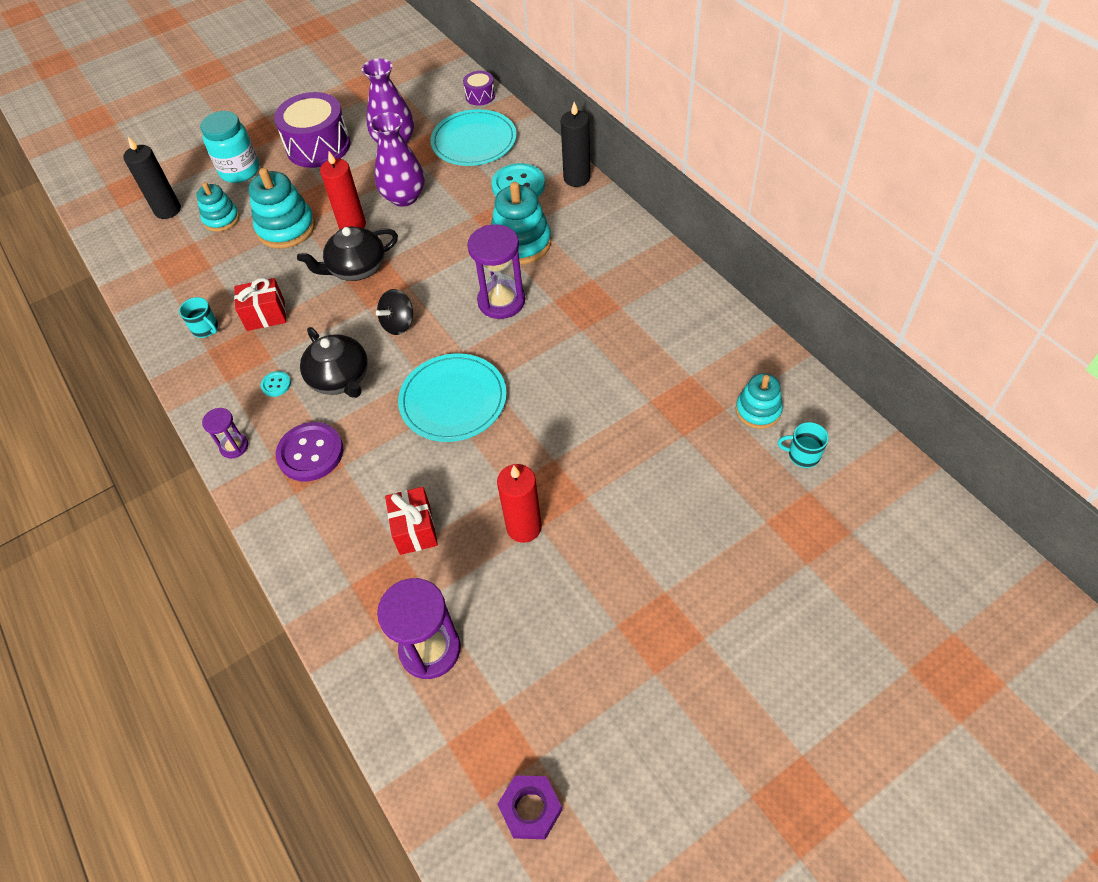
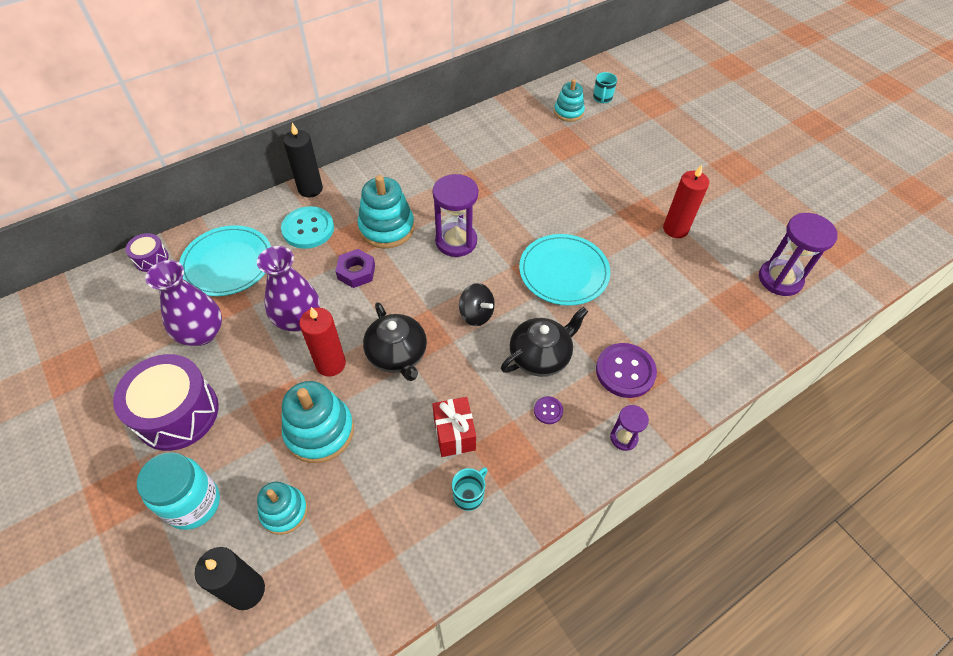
camera: 95 degrees left, 0 degrees up
turquoise button [261,371,291,397] -> purple button [534,396,563,424]
red gift [385,487,438,555] -> none
purple nut [498,775,562,839] -> purple nut moved to [335,249,375,288]

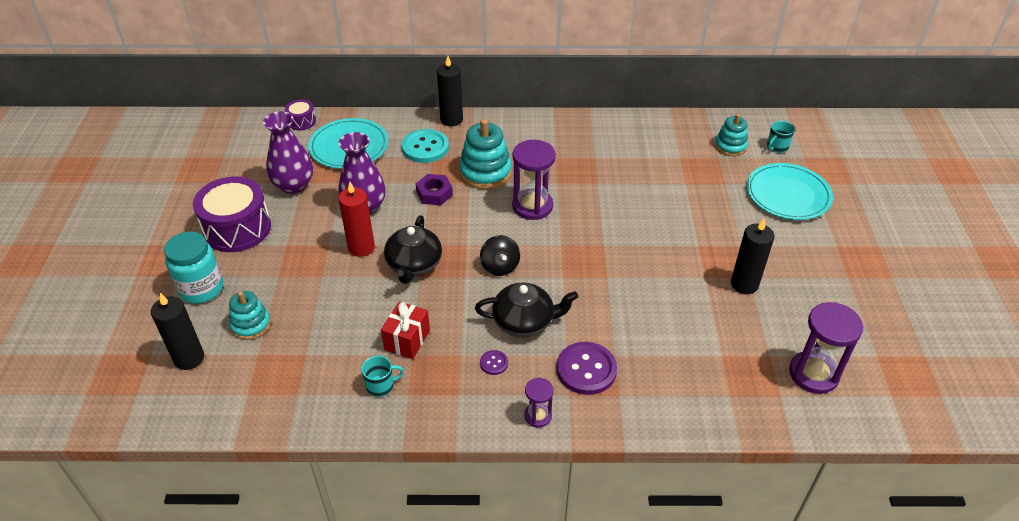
camera: 35 degrees right, 10 degrees down
turquoise stacking toy [282,381,354,463] -> none
turquoise plate [519,234,611,306] -> turquoise plate moved to [746,163,833,220]
red candle [663,165,709,238] -> black candle [731,219,774,294]

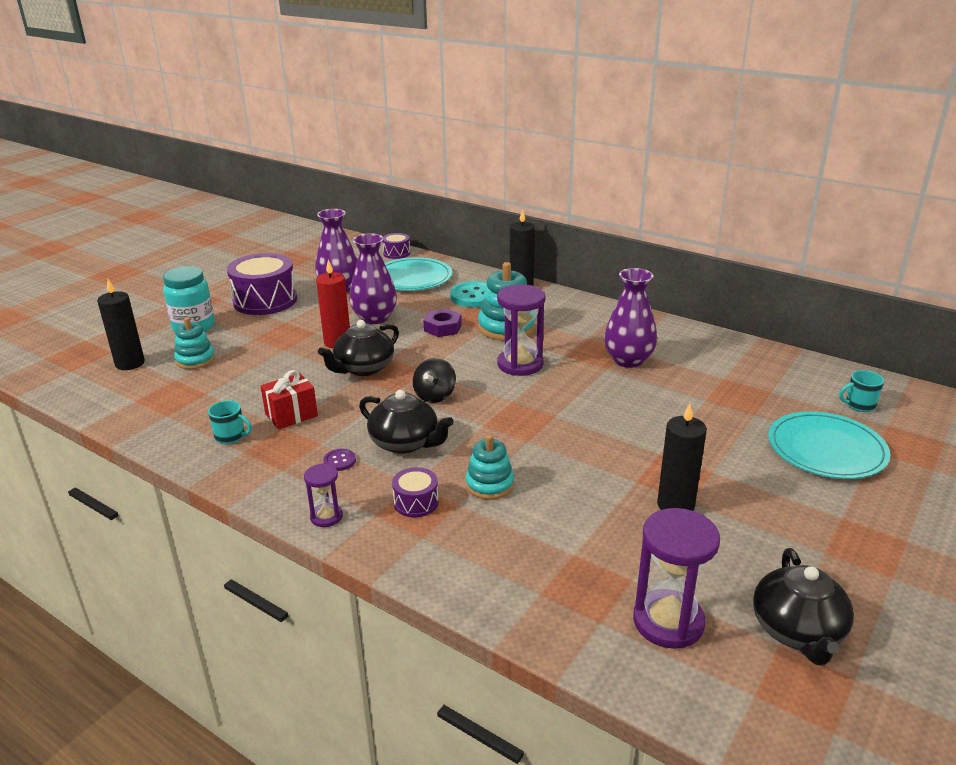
camera: 35 degrees right, 15 degrees down
purple button [556,342,617,395] -> purple drum [392,467,439,517]
turquoise stacking toy [715,114,748,156] -> turquoise stacking toy moved to [465,435,514,500]
none -> purple vase [604,268,657,368]
none -> black teapot [753,548,854,666]

